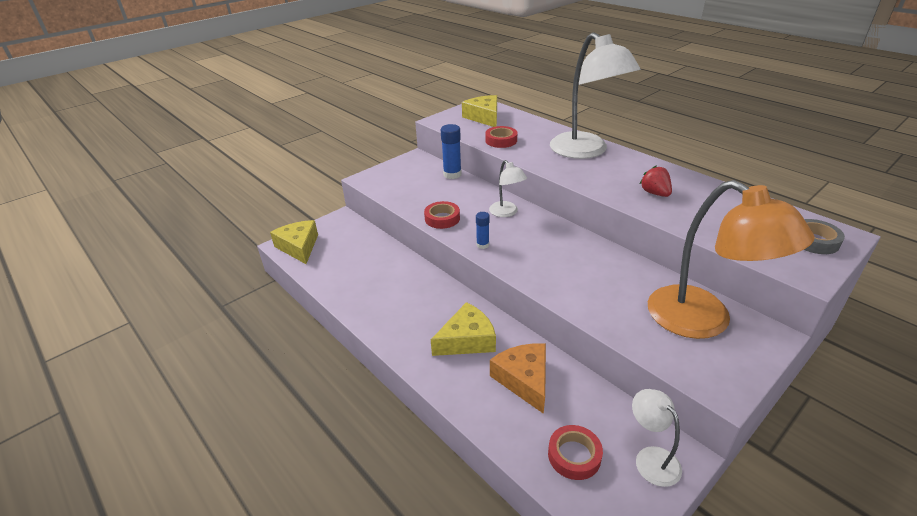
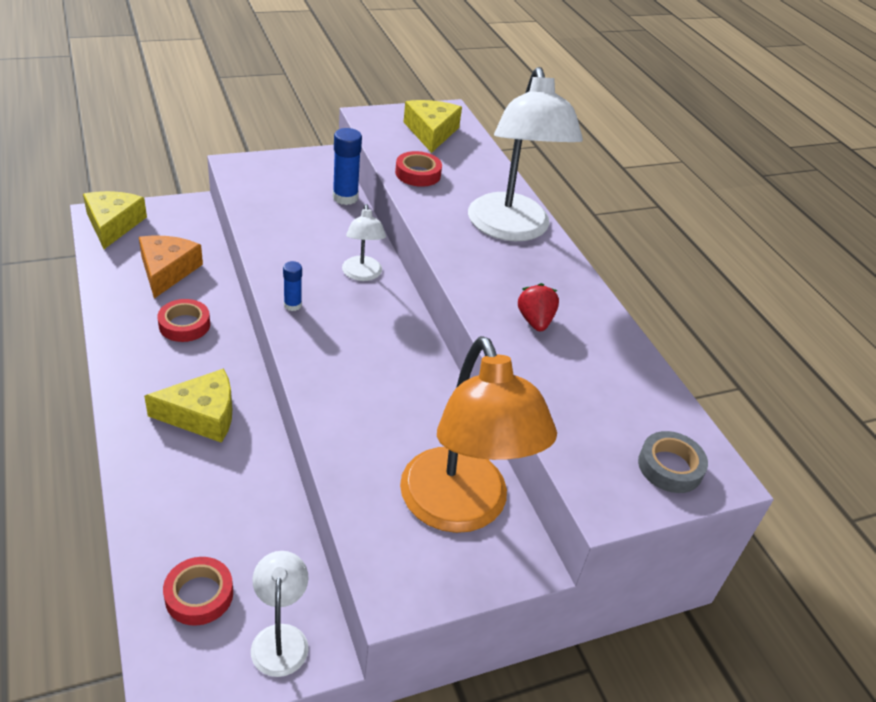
camera: 15 degrees right, 5 degrees up
red tape [424,201,460,229] -> red tape moved to [157,299,210,342]
orange cheese [490,343,546,414] -> orange cheese moved to [139,236,203,298]

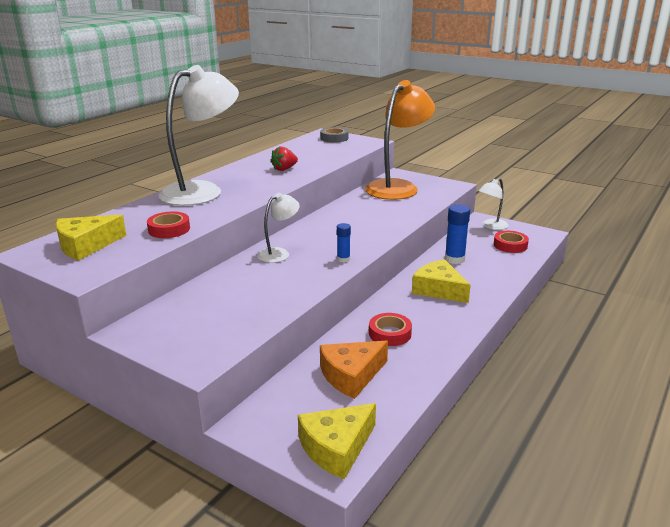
camera: 120 degrees left, 15 degrees down
blue glue stick [333,128,362,205] -> blue glue stick moved to [445,204,470,264]

